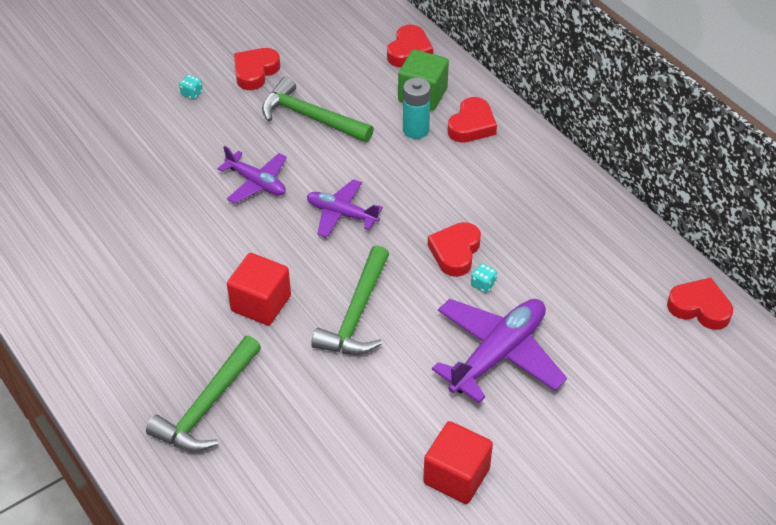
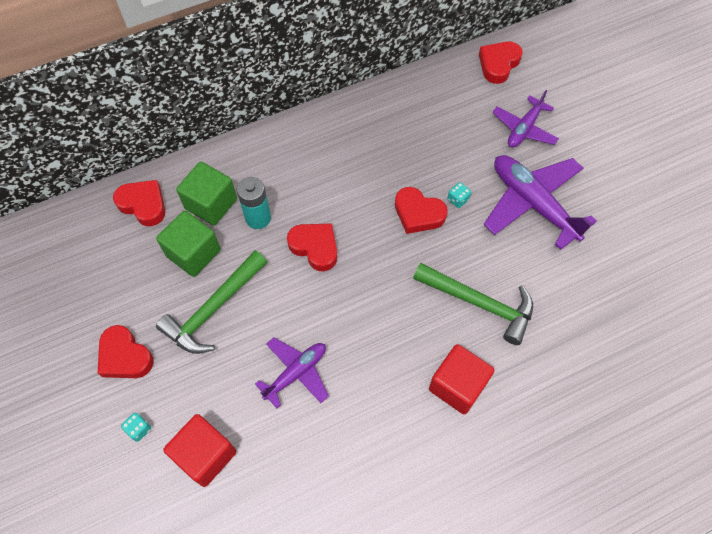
camera: 80 degrees left, 15 degrees up
green hammer [146,336,261,452] -> none
purple plane [307,179,383,238] -> purple plane moved to [492,90,559,148]
red cube [423,421,493,504] -> red cube moved to [163,414,236,487]
red heart [447,97,497,143] -> red heart moved to [287,223,337,271]
none -> green cube [156,211,220,277]

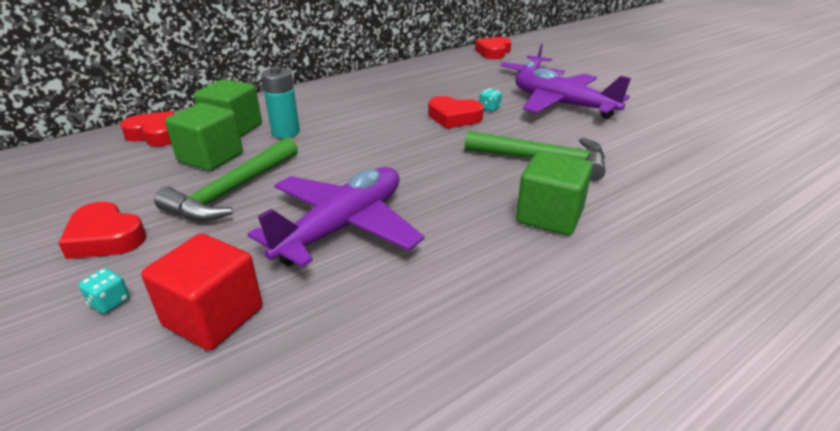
camera: 10 degrees left, 30 degrees down
purple plane [255,337,329,408] -> purple plane [248,167,424,267], size x1.66
red heart [287,223,337,271] -> none
red cube [429,344,494,414] -> green cube [516,151,593,236]

